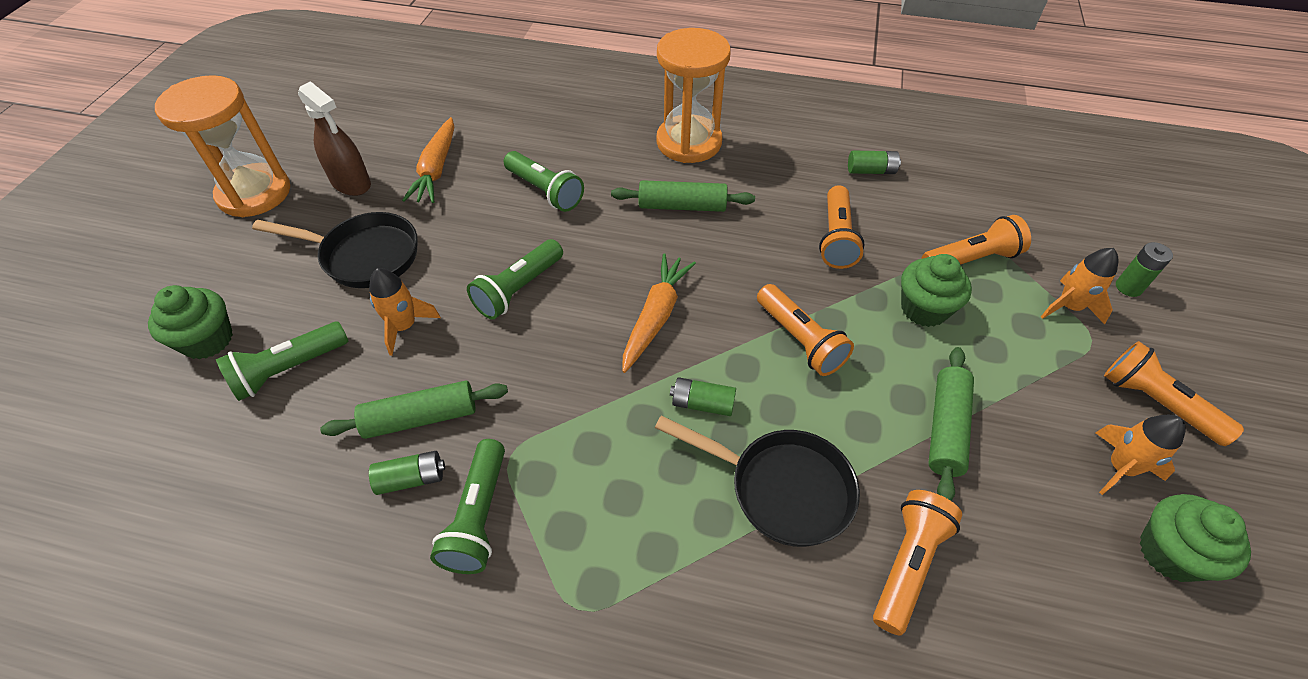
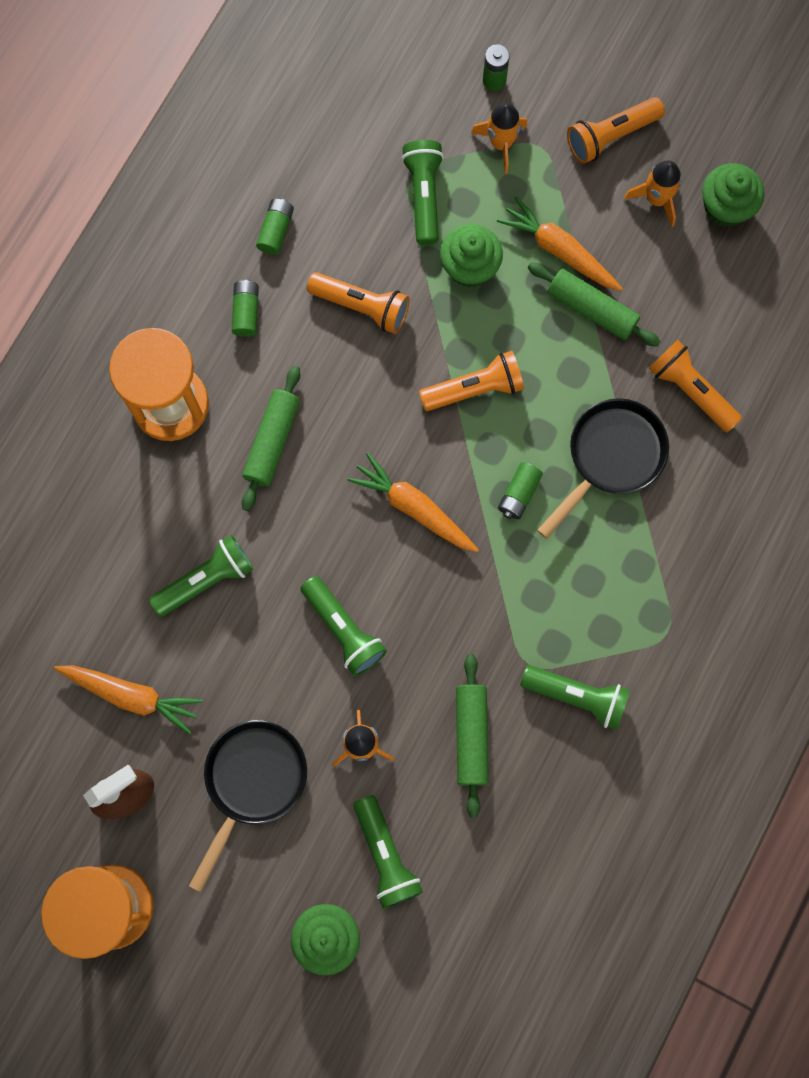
camera: 75 degrees left, 25 degrees up
green battery [369,451,445,495] -> green battery moved to [232,280,259,337]
orange flashlight [921,215,1031,265] -> green flashlight [402,140,444,245]
none -> orange carrot [497,196,623,291]

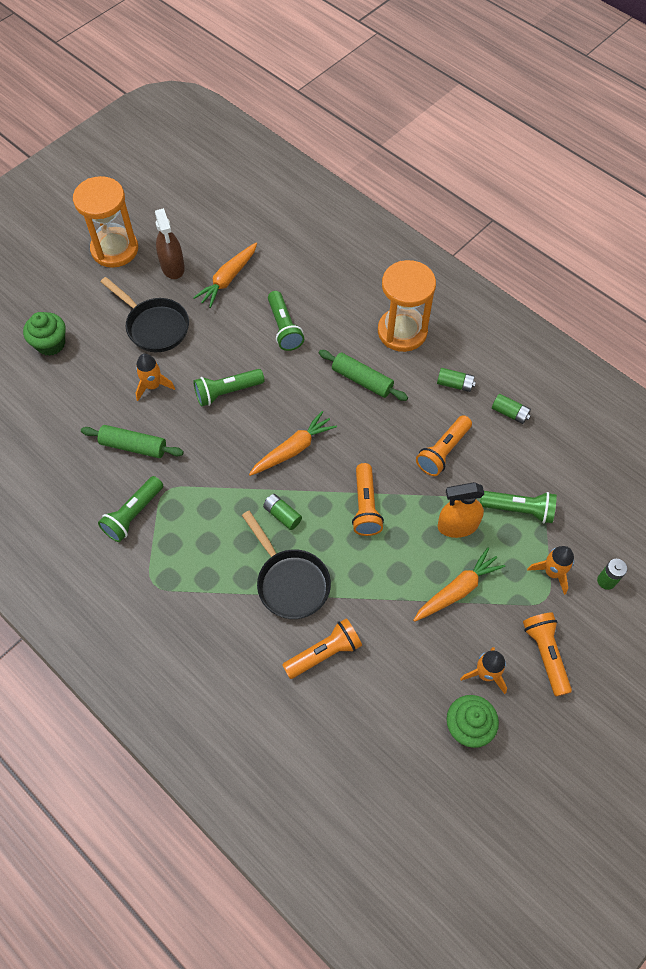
camera: 105 degrees right, 15 degrees down
green flashlight [353,795,423,909] -> none
green cupcake [440,224,503,287] -> orange spray bottle [438,482,484,538]
green rolling pin [528,262,661,347] -> none

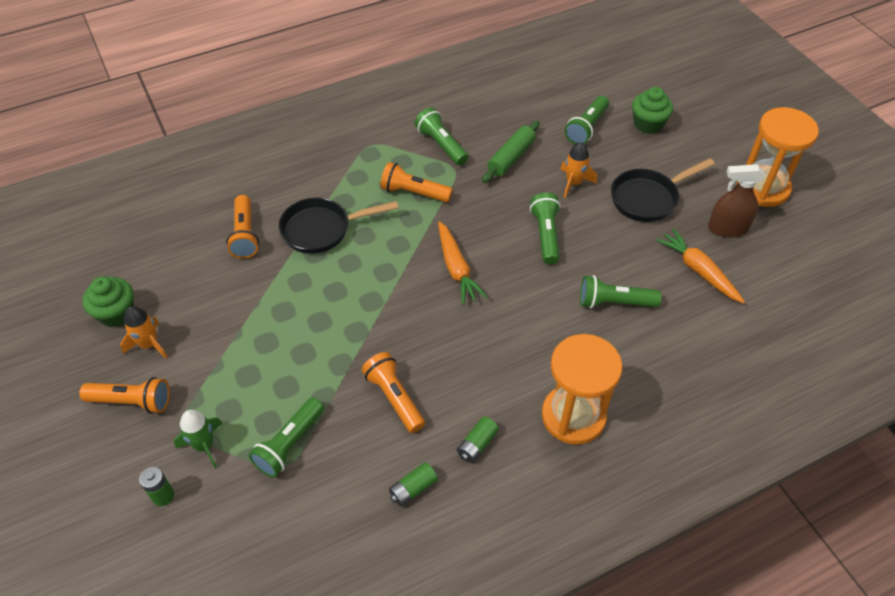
camera: 110 degrees right, 10 degrees down
green battery [263,494,302,530] -> none
green rolling pin [319,350,408,401] -> none
orange flashlight [352,463,384,536] -> orange flashlight moved to [380,162,453,202]
orange carrot [413,548,505,622] -> none
orange spray bottle [438,482,484,538] -> none
orange rocket [527,546,574,595] -> green rocket [174,410,223,469]
none -> green flashlight [565,96,609,144]

